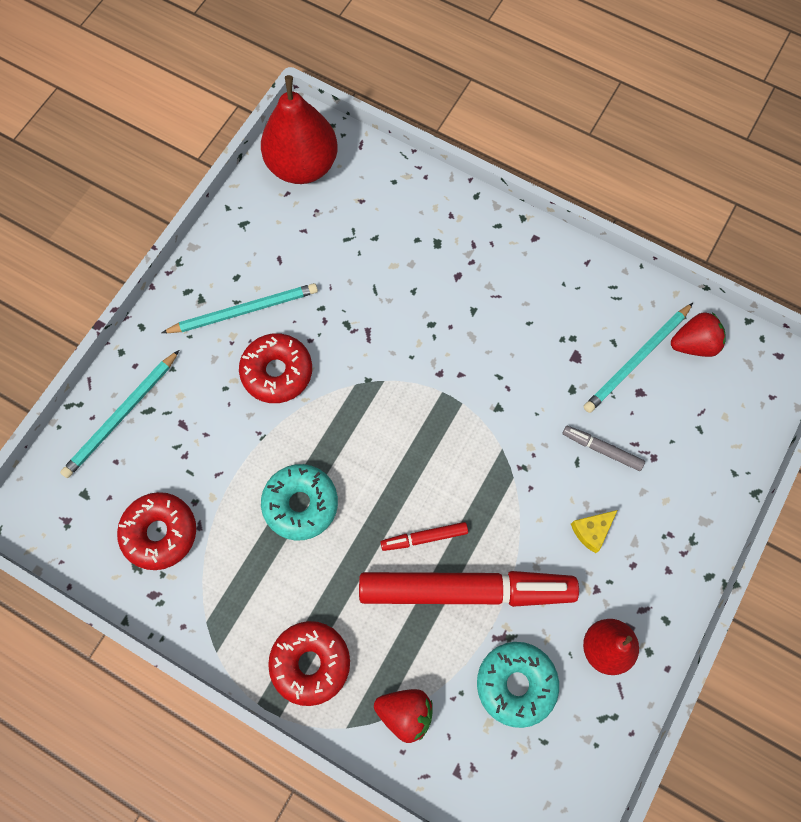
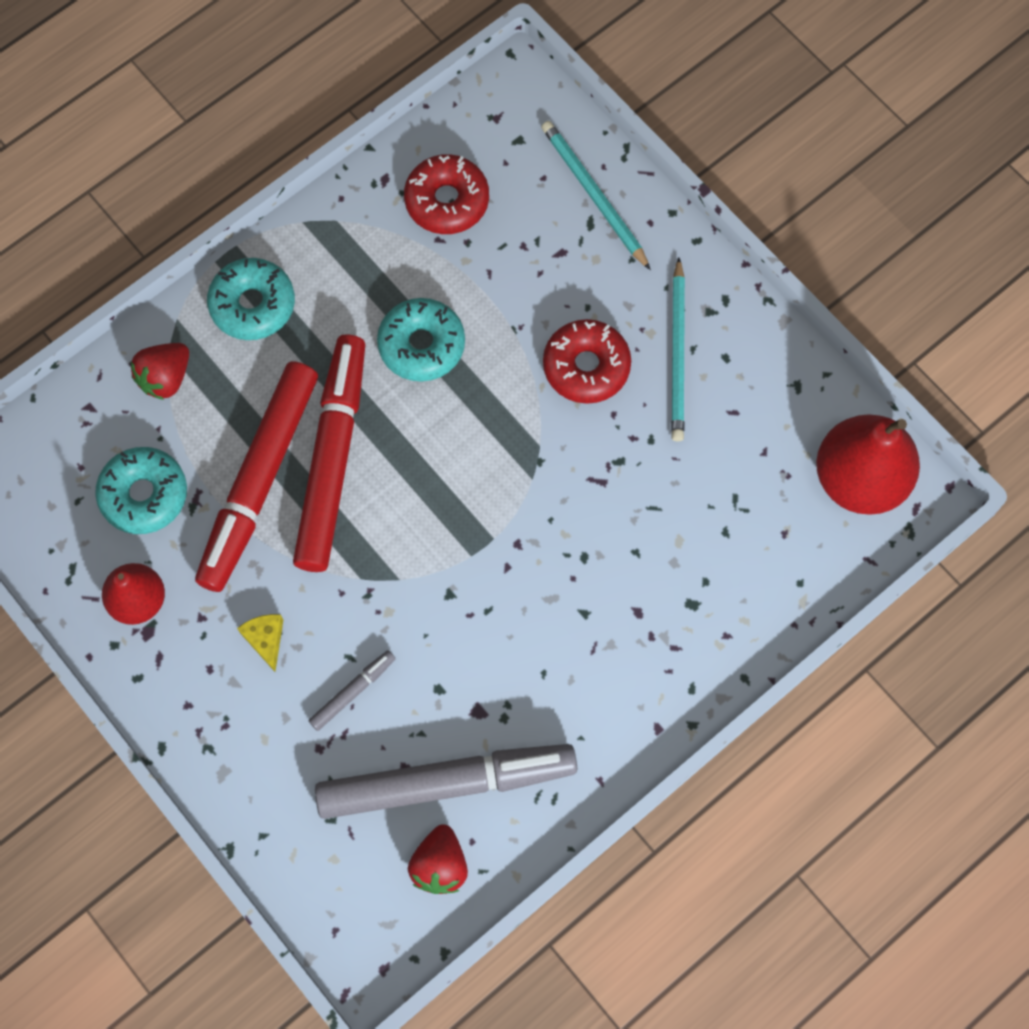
camera: 110 degrees right, 0 degrees up
red donut [268,621,350,706] -> turquoise donut [207,258,295,340]
red marker [381,522,468,551] -> red marker [293,334,365,572], size x2.40
turquoise pencil [583,303,693,413] -> grey marker [315,744,577,819]

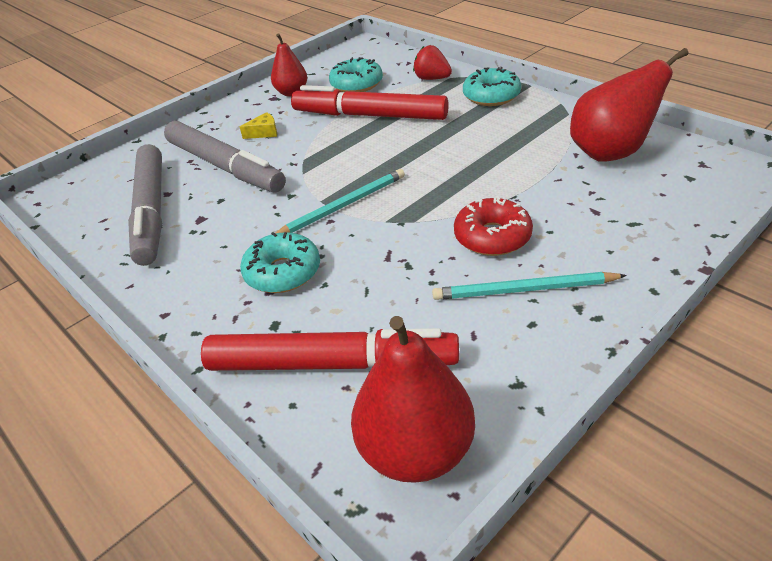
camera: 90 degrees right, 30 degrees down
red marker [293,334,365,572] -> red marker moved to [201,328,459,371]
grey marker [309,650,396,731] -> grey marker [164,121,286,192], size x2.40
turquoise donut [377,298,465,382] -> turquoise donut moved to [240,232,320,293]
red donut [404,154,489,234] -> red pear [570,48,688,162]
red strawberry [408,824,468,894] -> none
turquoise pencil [541,121,651,270] -> turquoise pencil moved to [275,169,405,234]

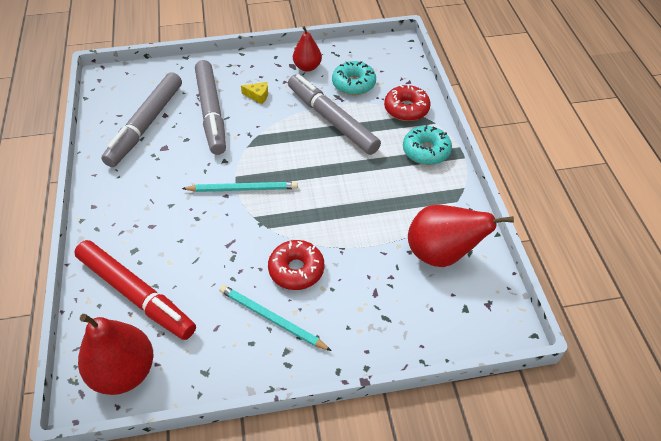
camera: 30 degrees right, 10 degrees up
turquoise donut [240,232,320,293] -> none
red marker [291,85,449,120] -> grey marker [288,74,381,155]
red strawberry [413,45,452,80] -> red donut [384,85,431,121]

